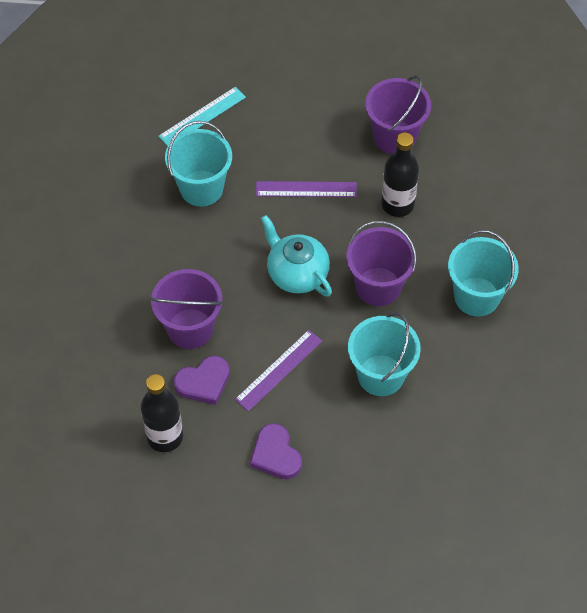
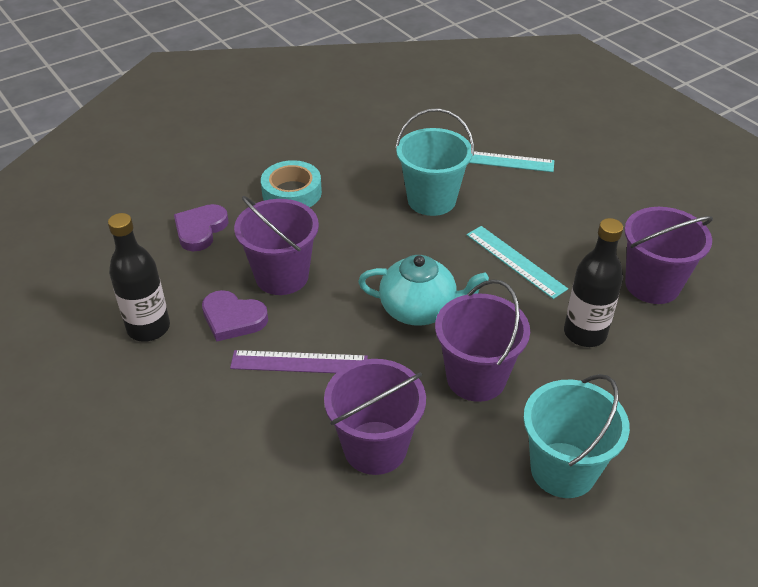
camera: 50 degrees right, 15 degrees down
purple heart [250,423,302,479] -> purple heart moved to [174,204,229,251]
purple ruler [256,181,357,197] -> turquoise ruler [467,226,568,299]
turquoise teapot [261,215,332,297] -> turquoise teapot turned 90 degrees clockwise [358,255,489,326]
turquoise bucket [348,312,421,396] -> purple bucket [324,359,426,475]
none -> turquoise tape [261,160,322,207]

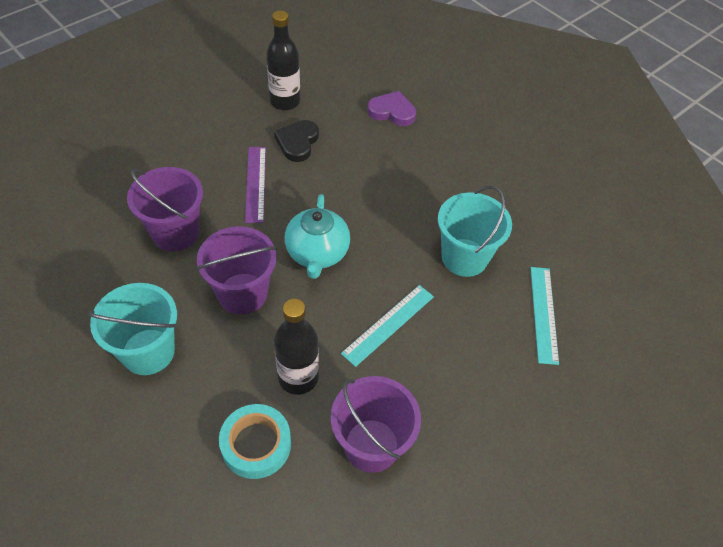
camera: 80 degrees right, 10 degrees up
purple heart [202,290,268,341] -> black heart [274,120,319,162]
purple bucket [234,196,319,295] -> none
turquoise tape [261,160,322,207] -> turquoise tape moved to [219,404,291,479]

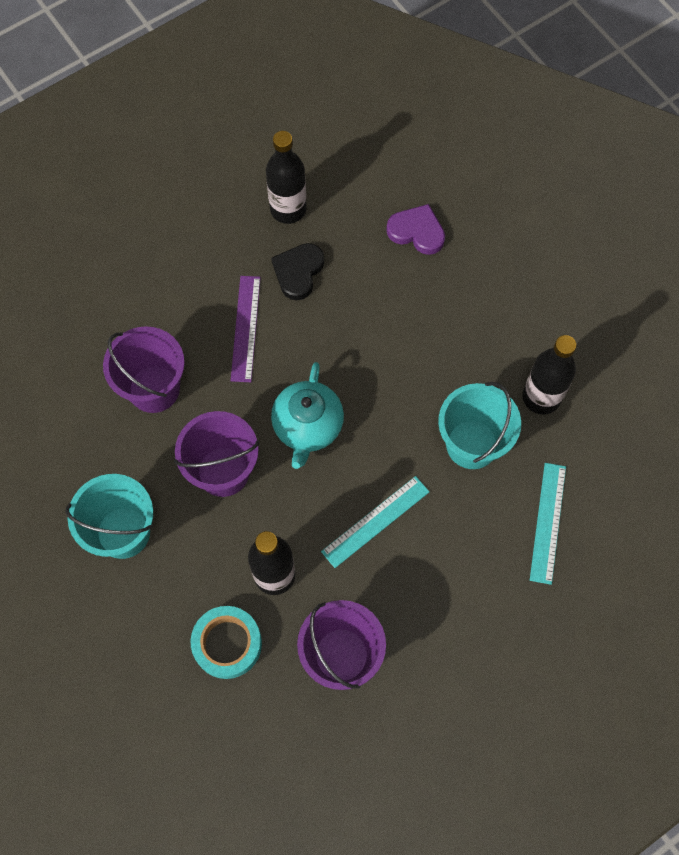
camera: 10 degrees right, 15 degrees up
none -> black bottle [522,335,576,414]

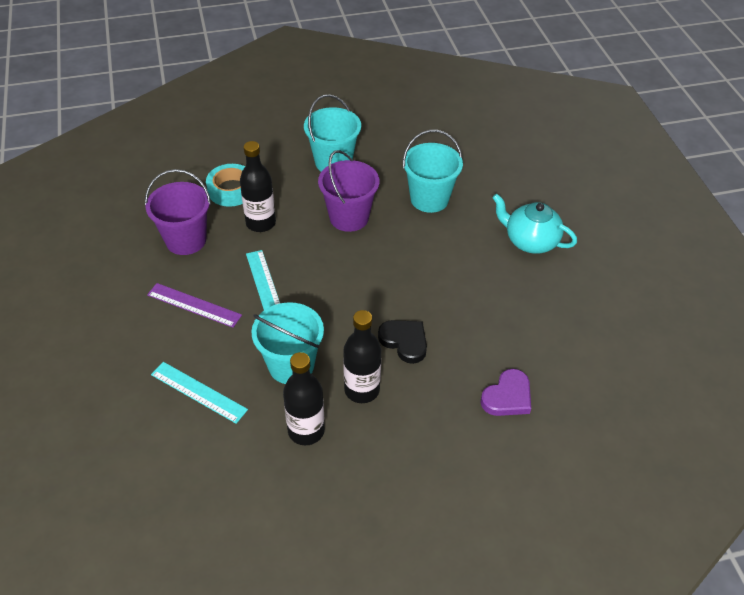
camera: 110 degrees right, 20 degrees down
purple bucket [103,326,185,413] -> turquoise bucket [403,130,463,213]
purple ruler [231,276,261,382] -> purple ruler moved to [147,283,242,328]
black bottle [266,131,307,224] -> black bottle moved to [343,310,381,403]
black heart [271,243,324,300] -> black heart moved to [378,320,427,364]
turquoise teapot [271,362,344,469] -> turquoise teapot moved to [492,194,577,254]

